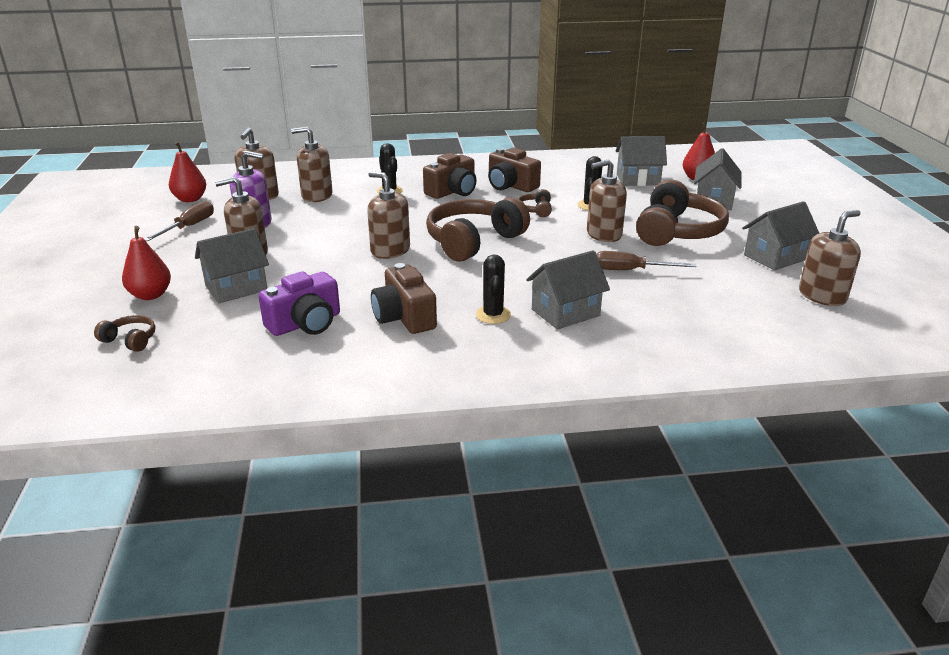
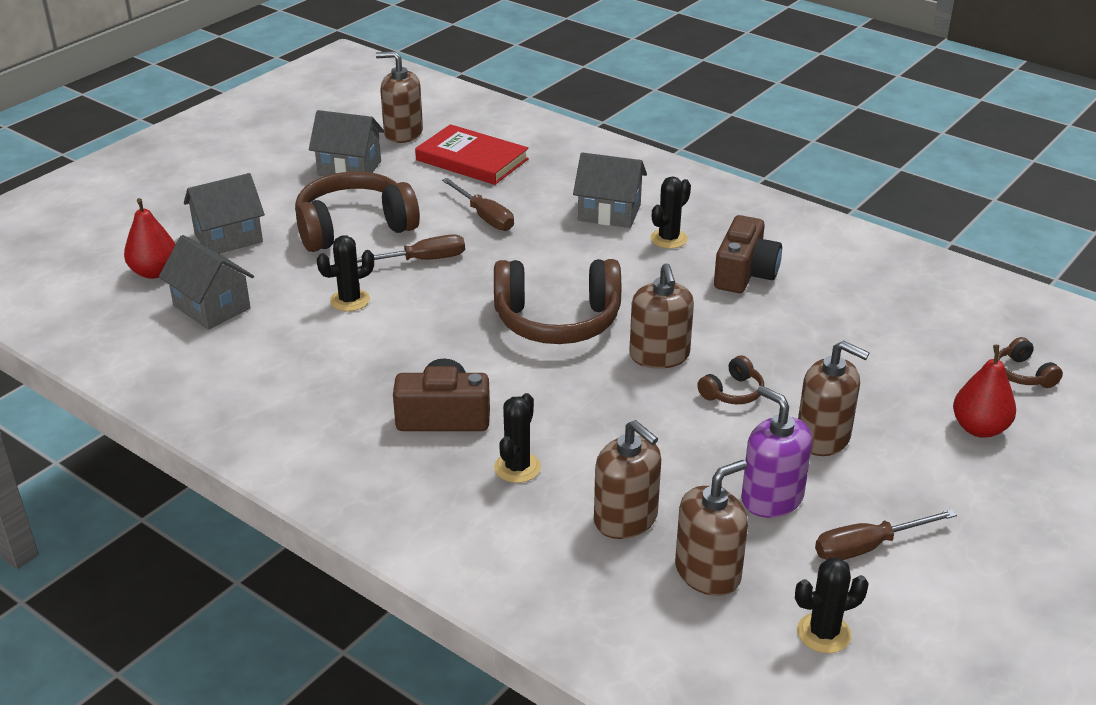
camera: 135 degrees left, 5 degrees up
red pear [169,142,206,202] -> black cactus [795,557,869,653]
grey house [195,228,269,303] -> none
purple camera [258,271,340,336] -> none
brown camera [488,148,541,192] -> none
brown headphones [518,189,552,217] -> brown headphones moved to [697,355,764,404]
brown soap dispenser [587,159,627,242] -> brown screwdriver [357,235,465,263]
none -> red book [415,124,529,185]

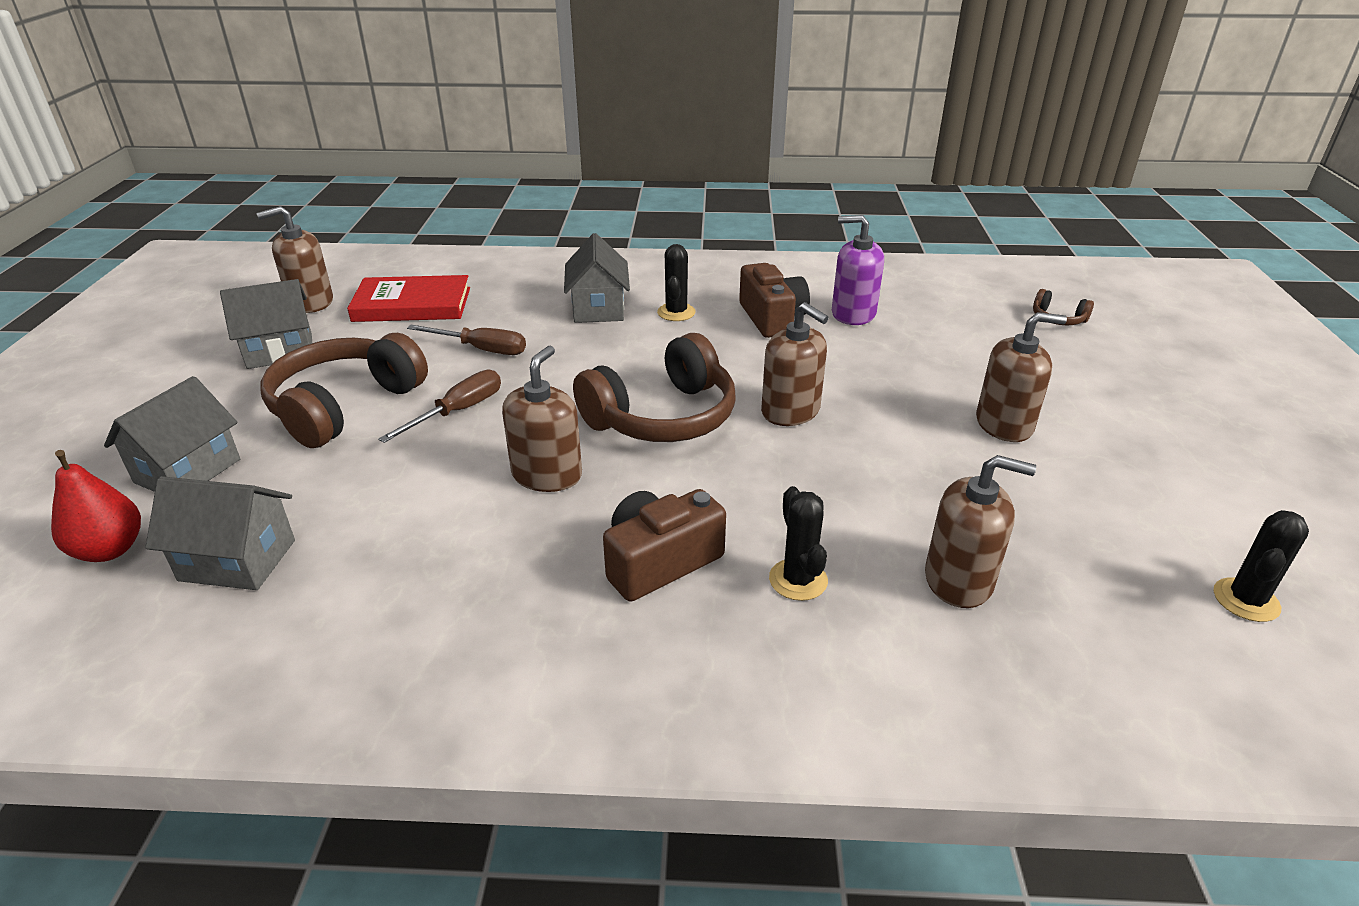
camera: 35 degrees left, 0 degrees up
black cactus [317,235,374,311] -> none
grey house [573,152,647,228] -> grey house turned 75 degrees counterclockwise [564,233,630,323]
brown soap dispenser [675,460,748,596] -> brown soap dispenser moved to [502,346,582,492]
brown headphones [697,355,764,404] -> none
purple soap dispenser [741,386,812,518] -> purple soap dispenser moved to [832,215,884,325]
brown screwdriver [815,509,957,560] -> none
red pear [953,345,1016,438] -> none

